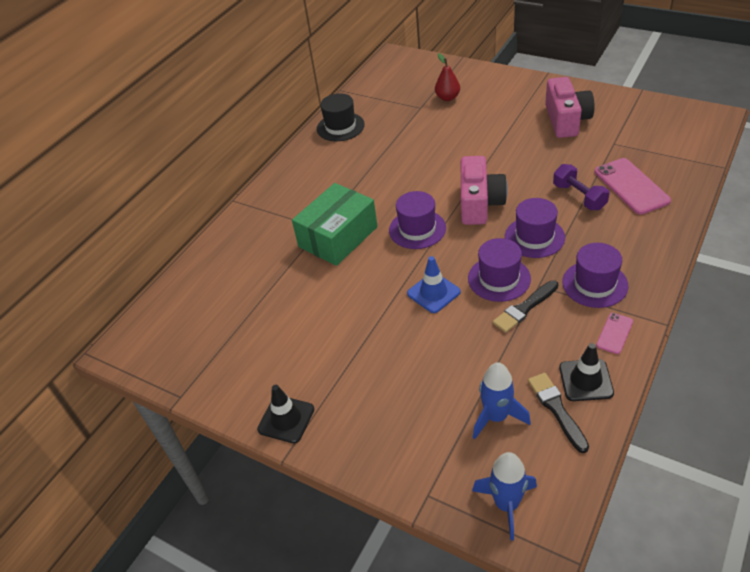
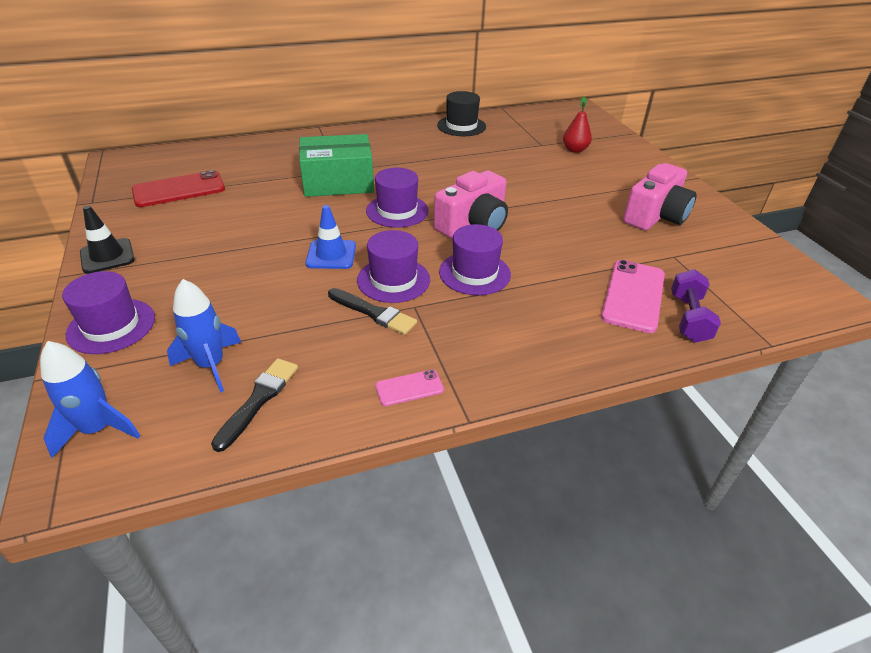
camera: 35 degrees right, 5 degrees down
black brush [493,280,558,333] -> black brush turned 150 degrees counterclockwise [328,288,417,335]
purple dumbbell [553,164,609,210] -> purple dumbbell moved to [671,269,721,343]
black traffic cone [559,343,614,401] -> none
purple hat [562,243,629,308] -> purple hat moved to [62,271,155,354]
none -> red phone [132,170,225,207]

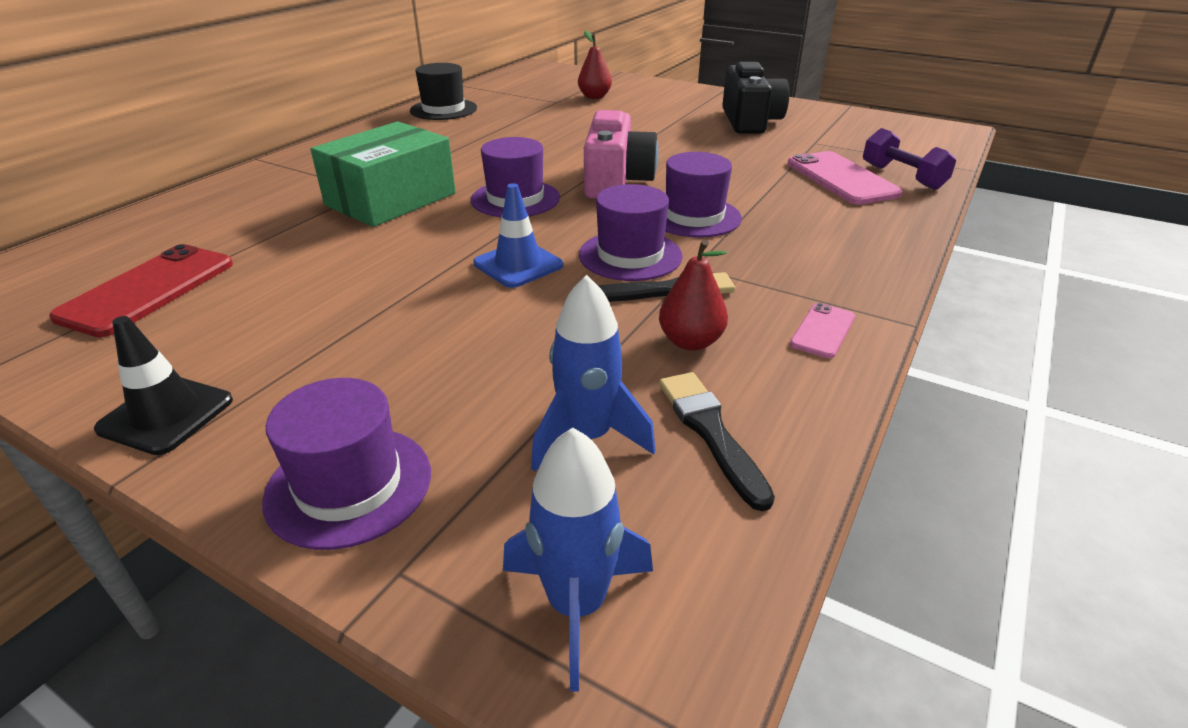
camera: 40 degrees left, 5 degrees down
pink camera [623,163,697,230] -> black camera [722,62,789,134]
none -> red pear [659,239,728,351]

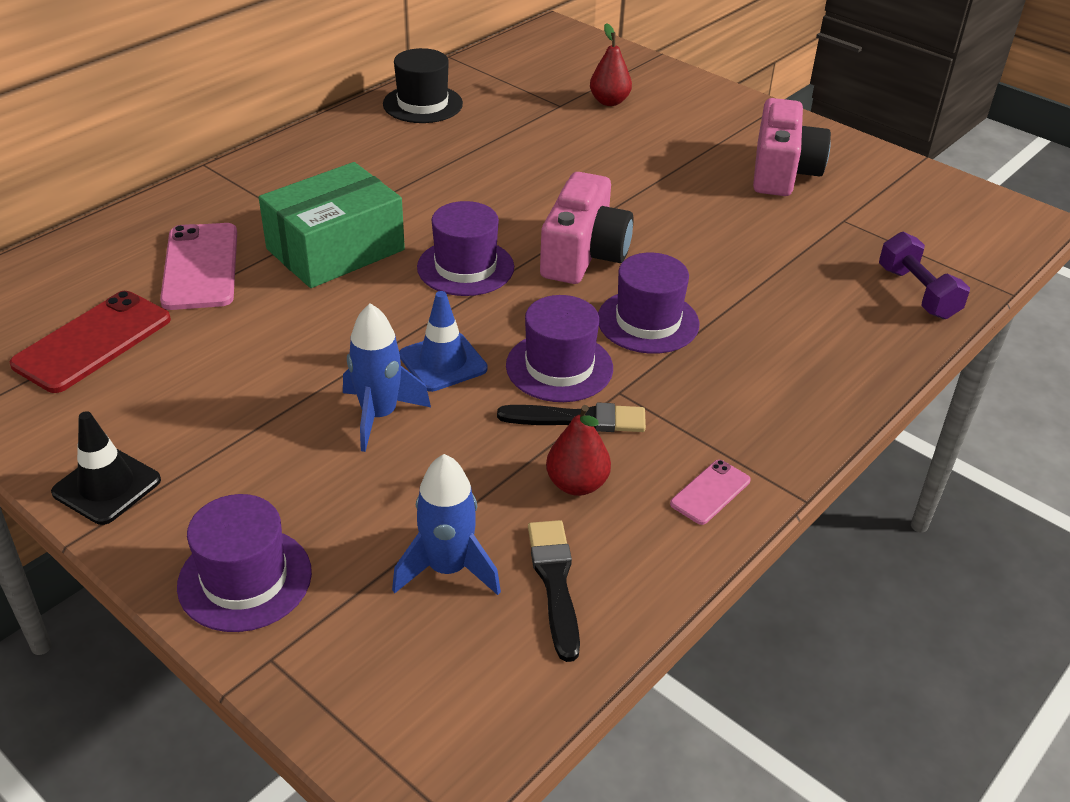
camera: 10 degrees right, 5 degrees up
blue rocket [503,427,653,691] -> blue rocket moved to [343,303,431,452]
black camera [722,62,789,134] -> pink camera [753,98,831,196]
pink phone [788,151,903,205] -> pink phone moved to [160,223,237,310]

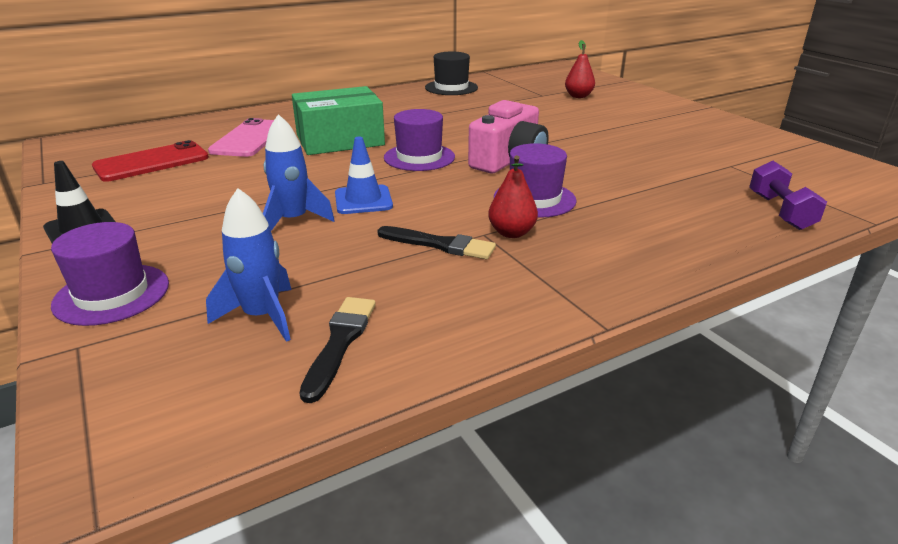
camera: 20 degrees right, 10 degrees down
purple hat [506,295,613,402] -> none
red pear [546,405,611,496] -> red pear moved to [488,155,538,238]
pink phone [670,460,750,525] -> none
pink camera [753,98,831,196] -> none

